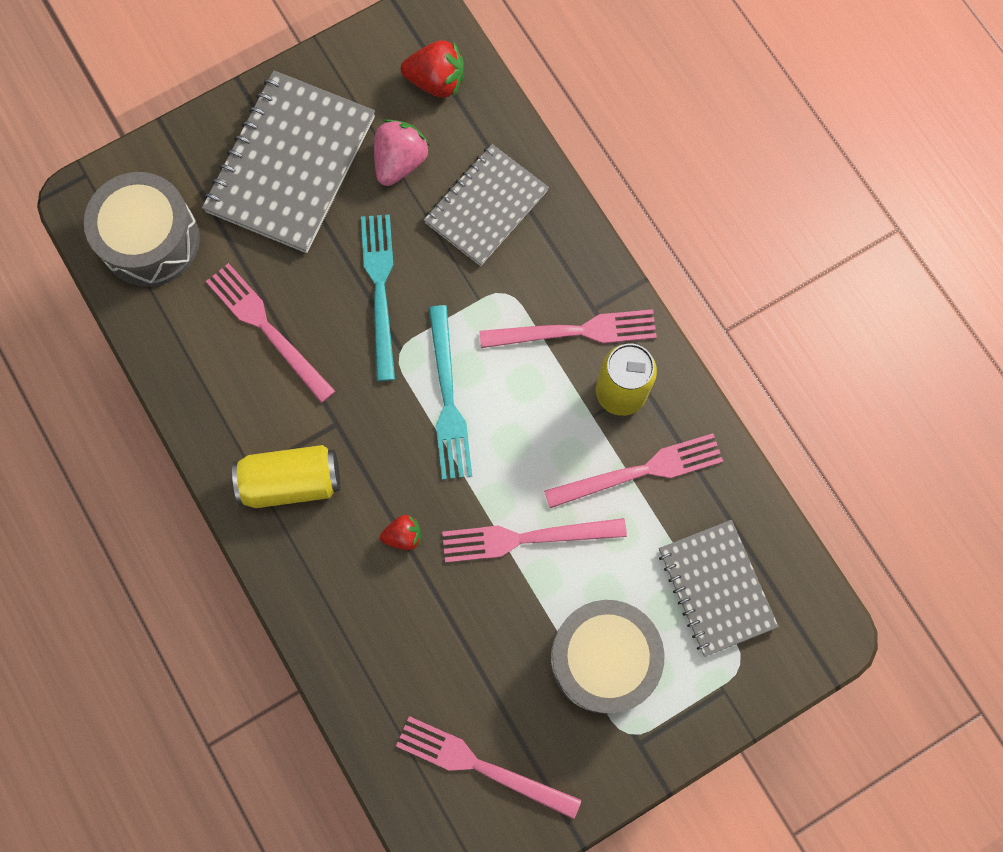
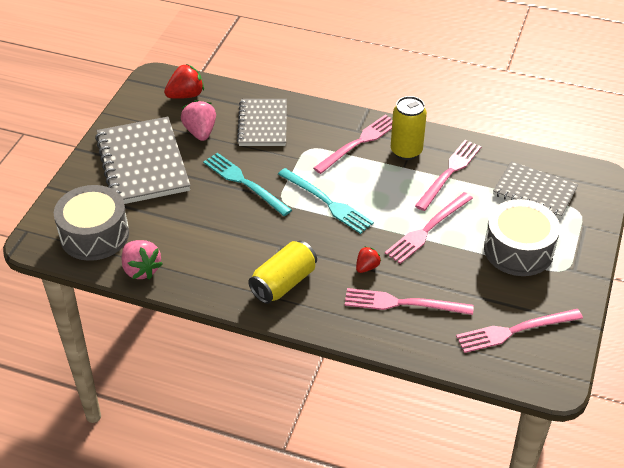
camera: 40 degrees left, 30 degrees down
pink fork [206,263,335,403] -> pink fork moved to [345,288,474,315]
none -> pink strawberry [121,240,163,279]

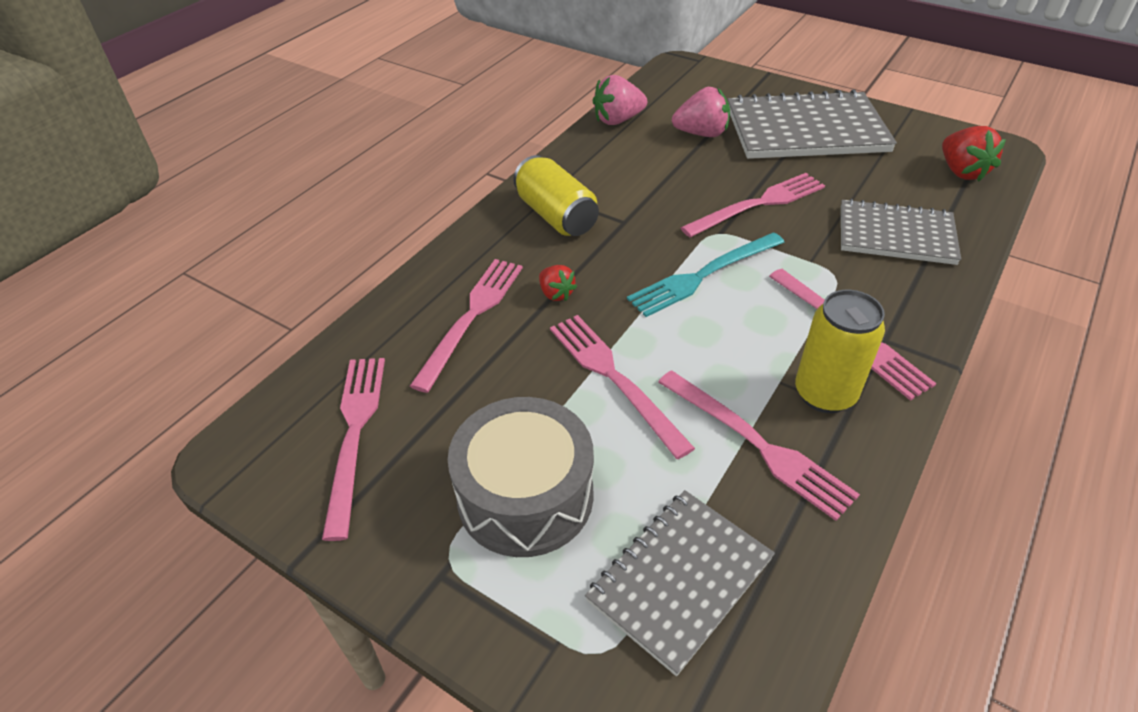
camera: 105 degrees right, 0 degrees up
grey drum [54,185,129,261] -> none
pink strawberry [181,100,216,141] -> pink strawberry moved to [672,87,730,137]
turquoise fork [203,153,292,216] -> pink fork [681,173,825,237]

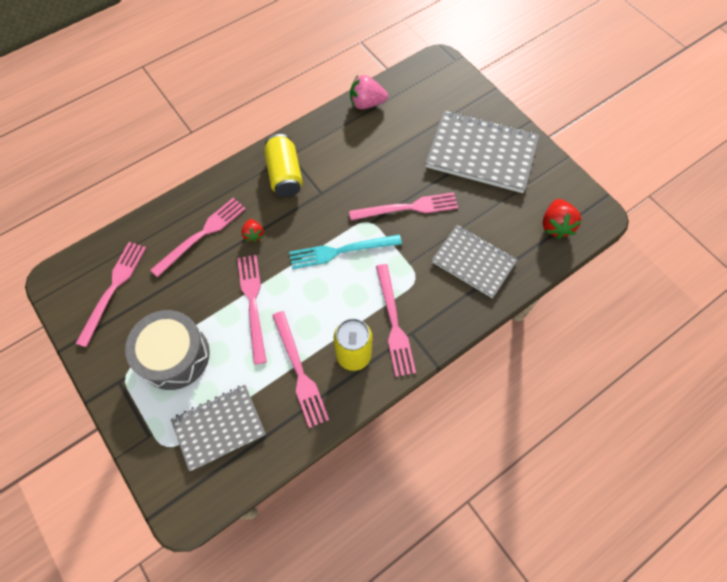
camera: 20 degrees right, 20 degrees up
pink strawberry [672,87,730,137] -> none

